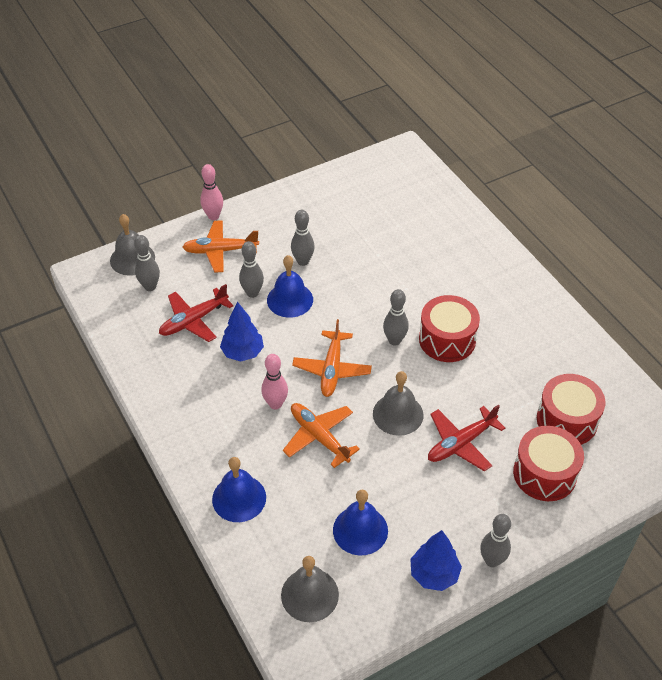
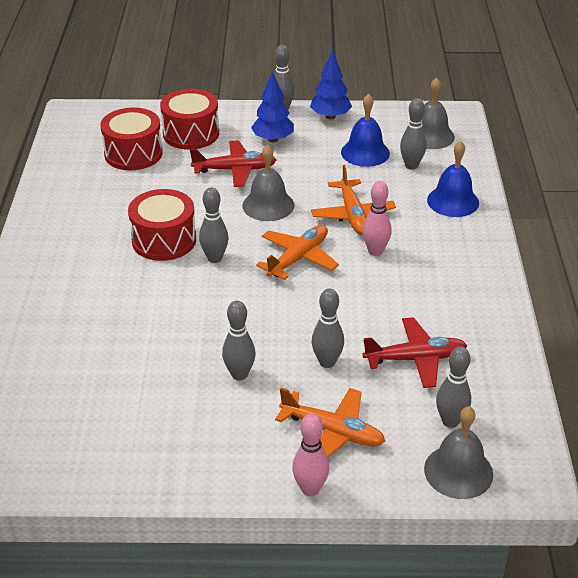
camera: 150 degrees left, 10 degrees down
blue tree [220,302,264,361] -> blue tree moved to [251,71,294,143]
blue bell [267,255,313,318] -> none
none -> grey bowling pin [400,98,426,169]

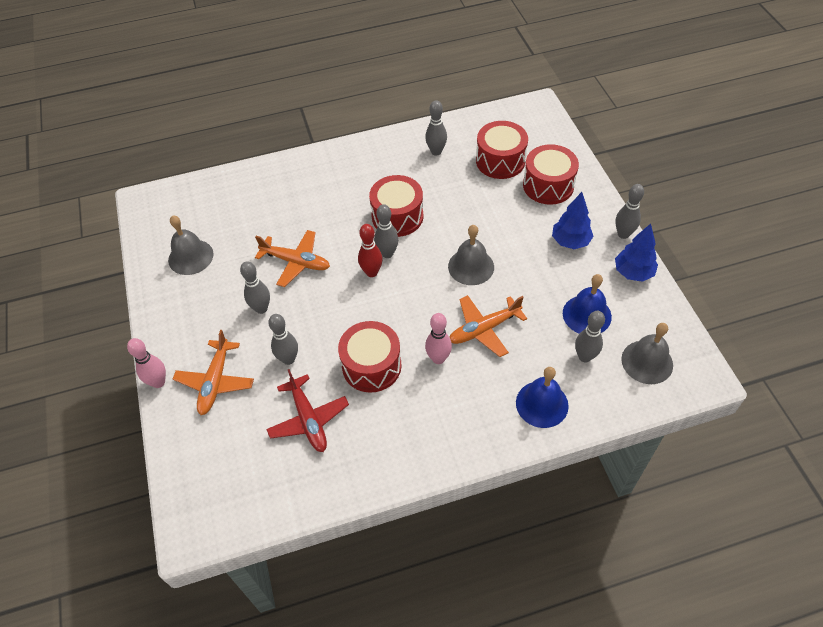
camera: 75 degrees right, 15 degrees up
red plane [190,140,277,187] -> none
orange plane [256,225,339,280] -> orange plane moved to [255,230,330,287]
grey bell [424,407,493,499] -> grey bell moved to [168,215,213,275]
grey bowling pin [436,347,471,428] -> grey bowling pin moved to [425,100,447,156]
none -> red drum [338,321,401,393]
none -> red bowling pin [358,224,383,277]

